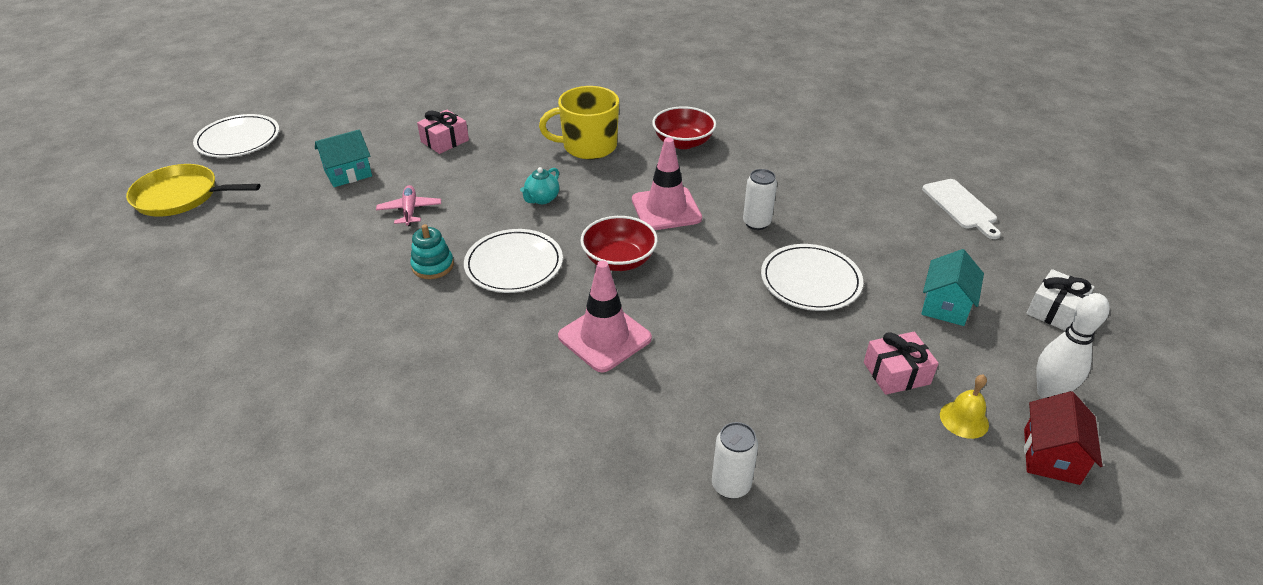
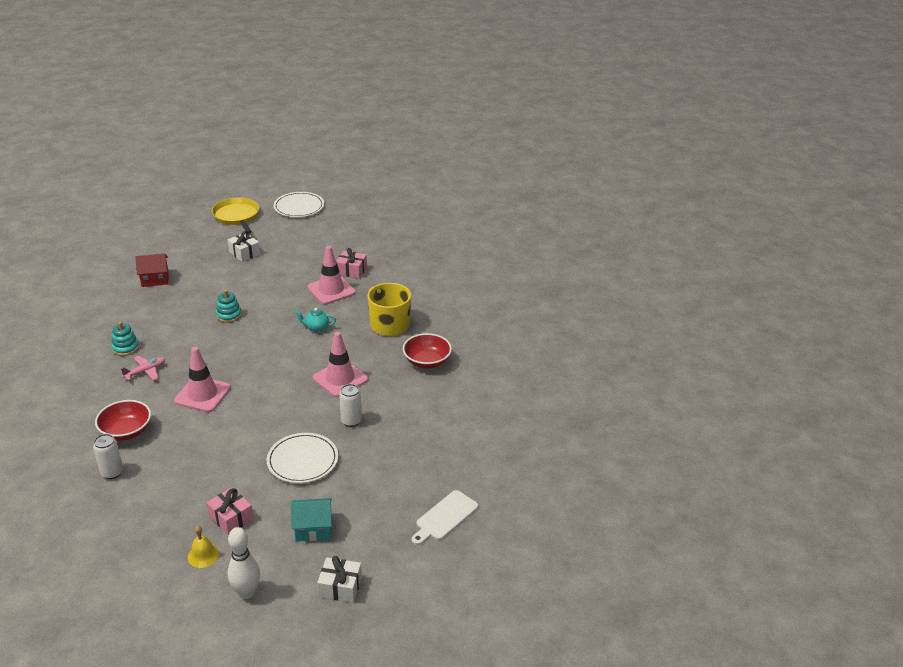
camera: 60 degrees right, 5 degrees down
turquoise house [315,129,372,187] -> none
pink plane [376,185,441,226] -> pink plane moved to [121,356,165,381]
white plate [464,229,563,293] -> none
red bowl [580,216,658,271] -> red bowl moved to [95,400,151,441]
red house [1024,391,1102,485] -> red house moved to [135,254,169,287]
none -> turquoise stacking toy [111,322,139,356]
none -> white gift [227,231,260,262]
none -> pink traffic cone [308,246,355,304]

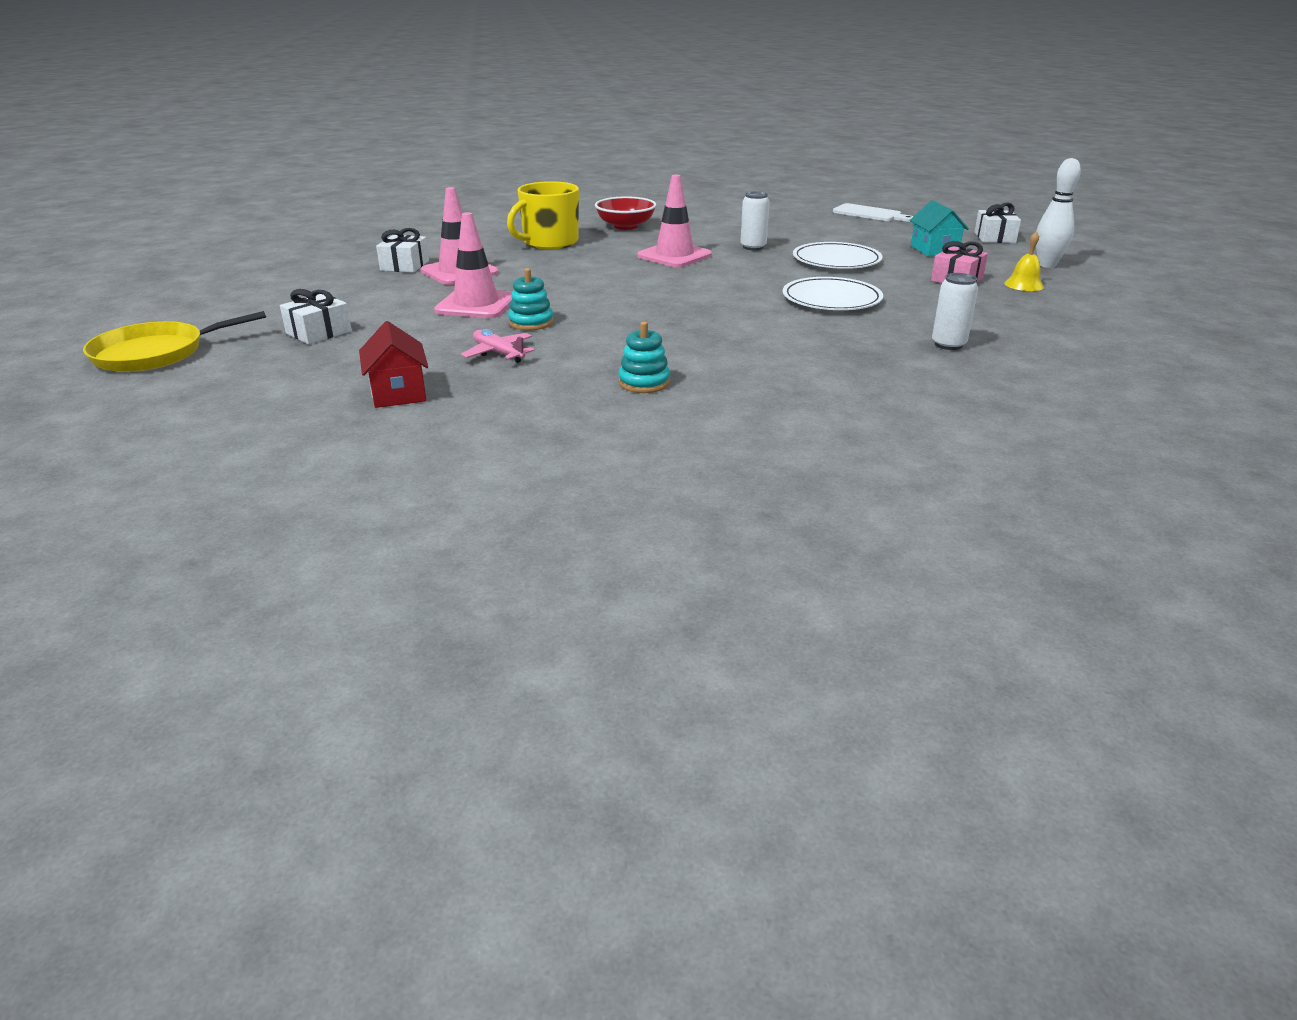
camera: 95 degrees left, 5 degrees down
red bowl [95,400,151,441] -> none
pink plane [121,356,165,381] -> pink plane moved to [461,329,535,363]
pink traffic cone [174,347,231,412] -> pink traffic cone moved to [434,212,512,318]
white plate [274,192,324,217] -> white plate moved to [783,277,883,310]
turquoise teapot [295,308,336,332] -> none
pink gift [336,248,367,279] -> white gift [376,228,429,273]

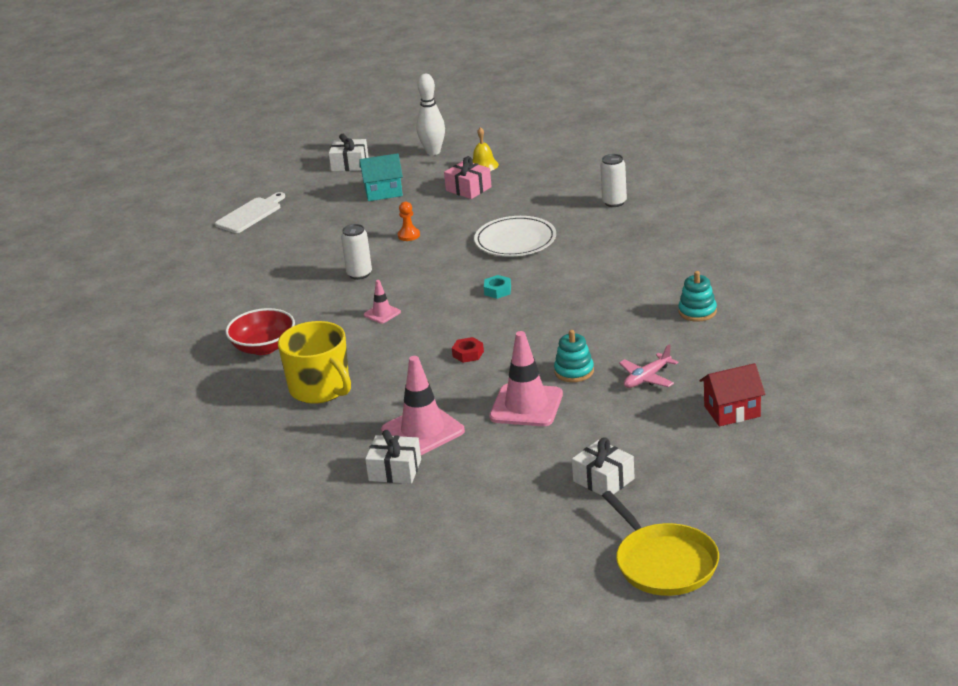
camera: 85 degrees left, 0 degrees up
pink traffic cone [637,175,712,267] -> pink traffic cone [364,280,401,324], size x0.49
white plate [793,242,883,269] -> orange pawn [398,202,420,241]
none -> red nut [452,337,484,363]
none -> turquoise nut [484,275,511,299]

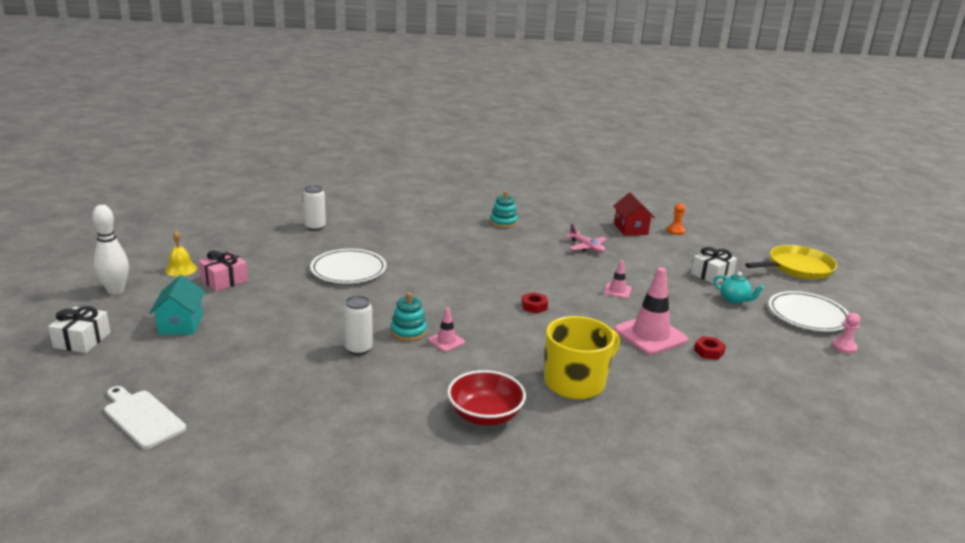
camera: 90 degrees left, 5 degrees down
white gift [365,430,421,484] -> red nut [694,336,726,360]
orange pawn [398,202,420,241] -> orange pawn moved to [667,203,685,235]
turquoise nut [484,275,511,299] -> none
pink traffic cone [490,331,563,426] -> pink traffic cone [604,260,632,299], size x0.49
turquoise stacking toy [554,330,594,382] -> turquoise stacking toy moved to [391,292,427,341]
none -> turquoise teapot [713,272,764,304]
none -> white plate [768,291,849,331]
none -> pink pawn [832,313,860,354]

